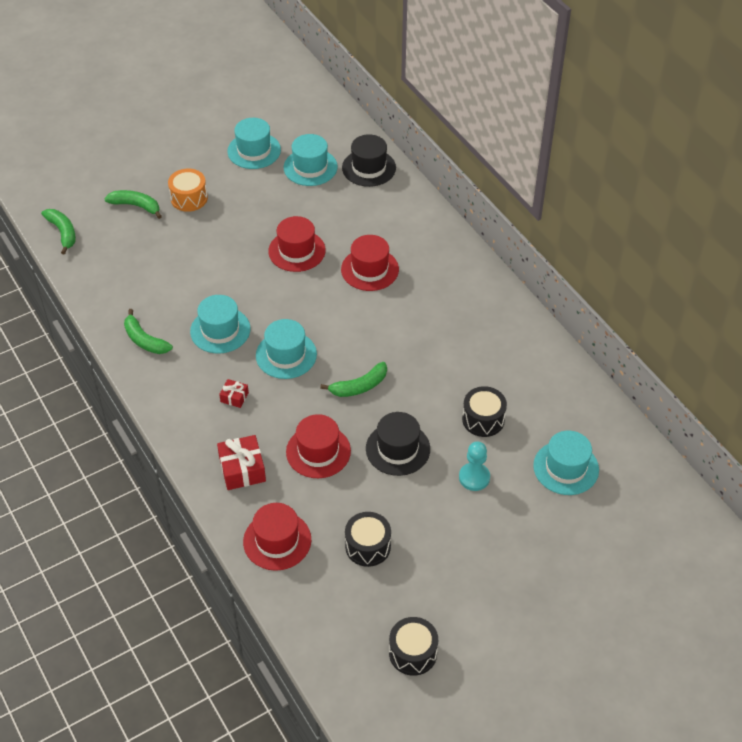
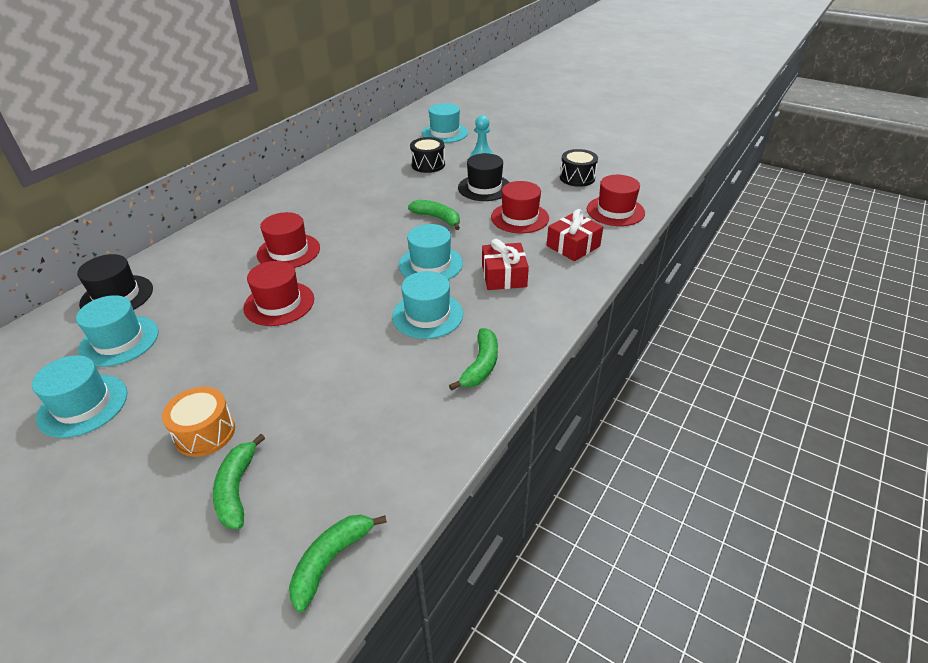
camera: 115 degrees left, 10 degrees down
red gift [219,379,249,408] -> red gift [482,239,529,290], size x1.81
black drum [389,617,438,676] -> none

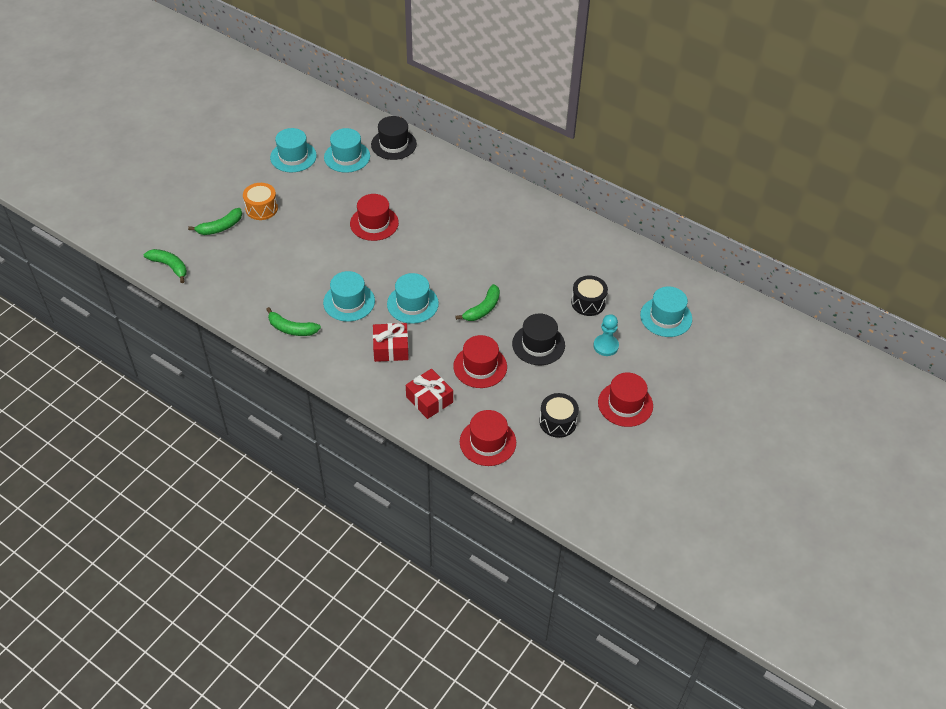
camera: 90 degrees right, 10 degrees up
green banana [213,434,265,529] -> green banana turned 150 degrees clockwise [188,208,242,235]
red hat [257,212,320,268] -> red hat moved to [598,373,653,427]

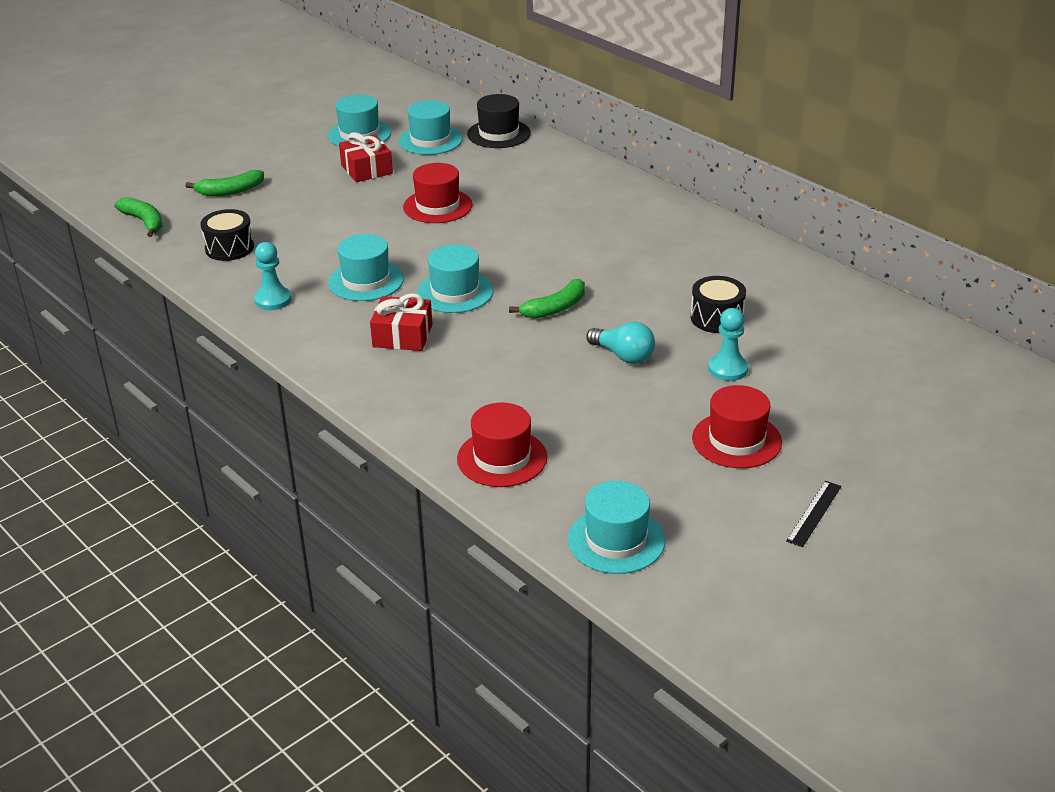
camera: 15 degrees right, 15 degrees down
orange drum [243,183,278,220] -> none
green banana [266,307,321,336] -> turquoise pawn [254,242,291,310]
red gift [406,369,453,419] -> red gift moved to [339,132,393,182]
red hat [453,335,507,388] -> none
black hat [512,313,565,365] -> turquoise light bulb [586,322,655,364]
black drum [539,393,579,438] -> black drum moved to [200,209,254,261]
turquoise hat [640,286,692,337] -> turquoise hat moved to [568,481,665,574]
none -> black ruler [786,481,841,547]

